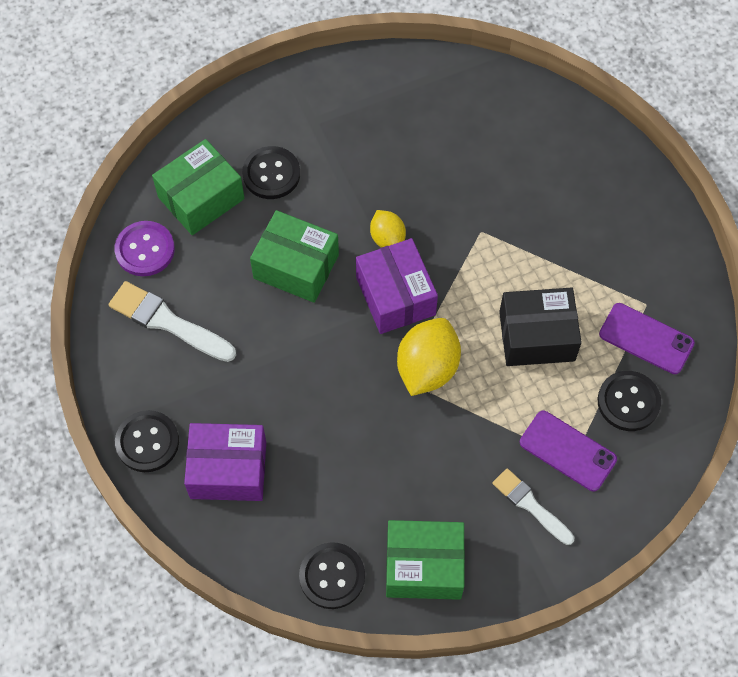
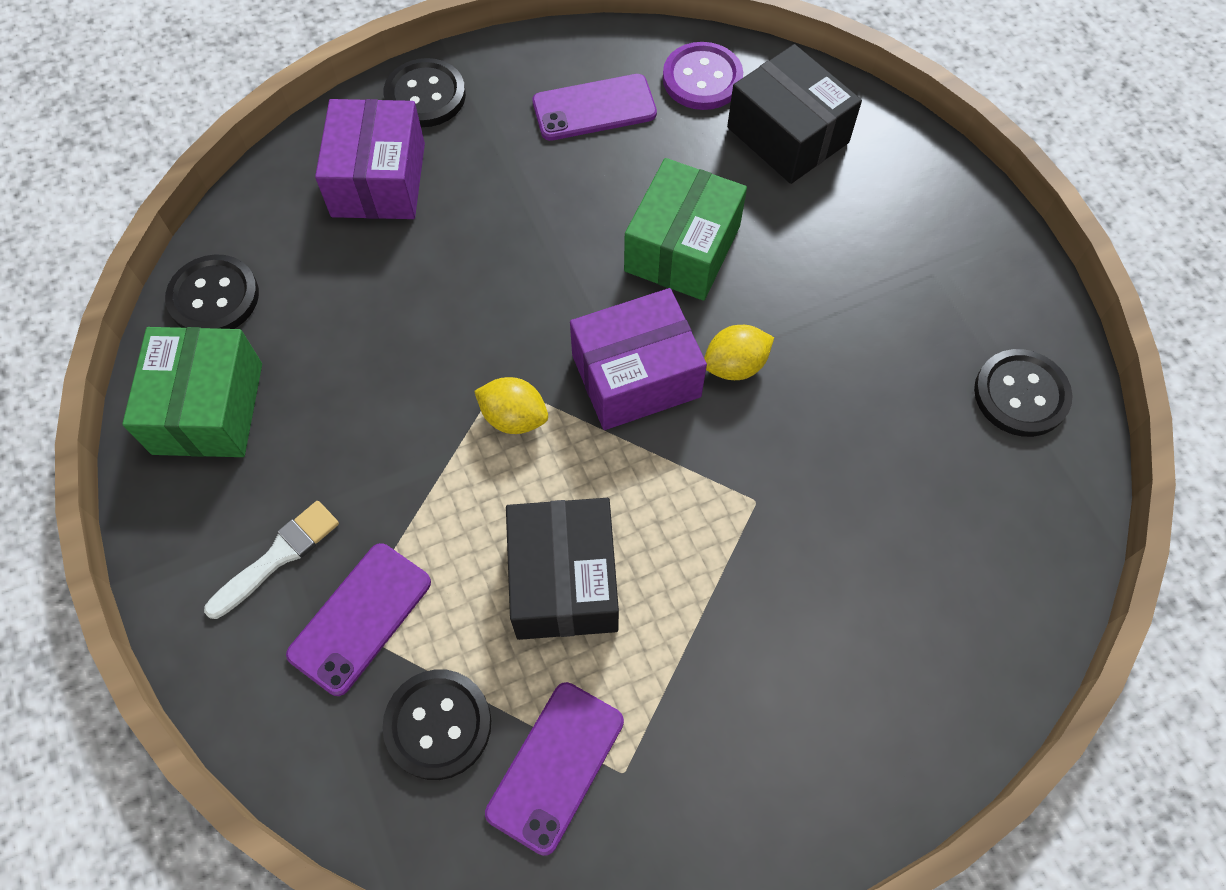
camera: 90 degrees right, 0 degrees up
white brush [109,281,236,362] -> purple phone [532,74,657,141]
green box [152,139,245,235] -> black box [727,44,862,184]
black button [242,146,300,199] -> black button moved to [974,349,1072,437]
yellow lemon [397,318,461,396] -> yellow lemon [474,377,548,434], size x0.59

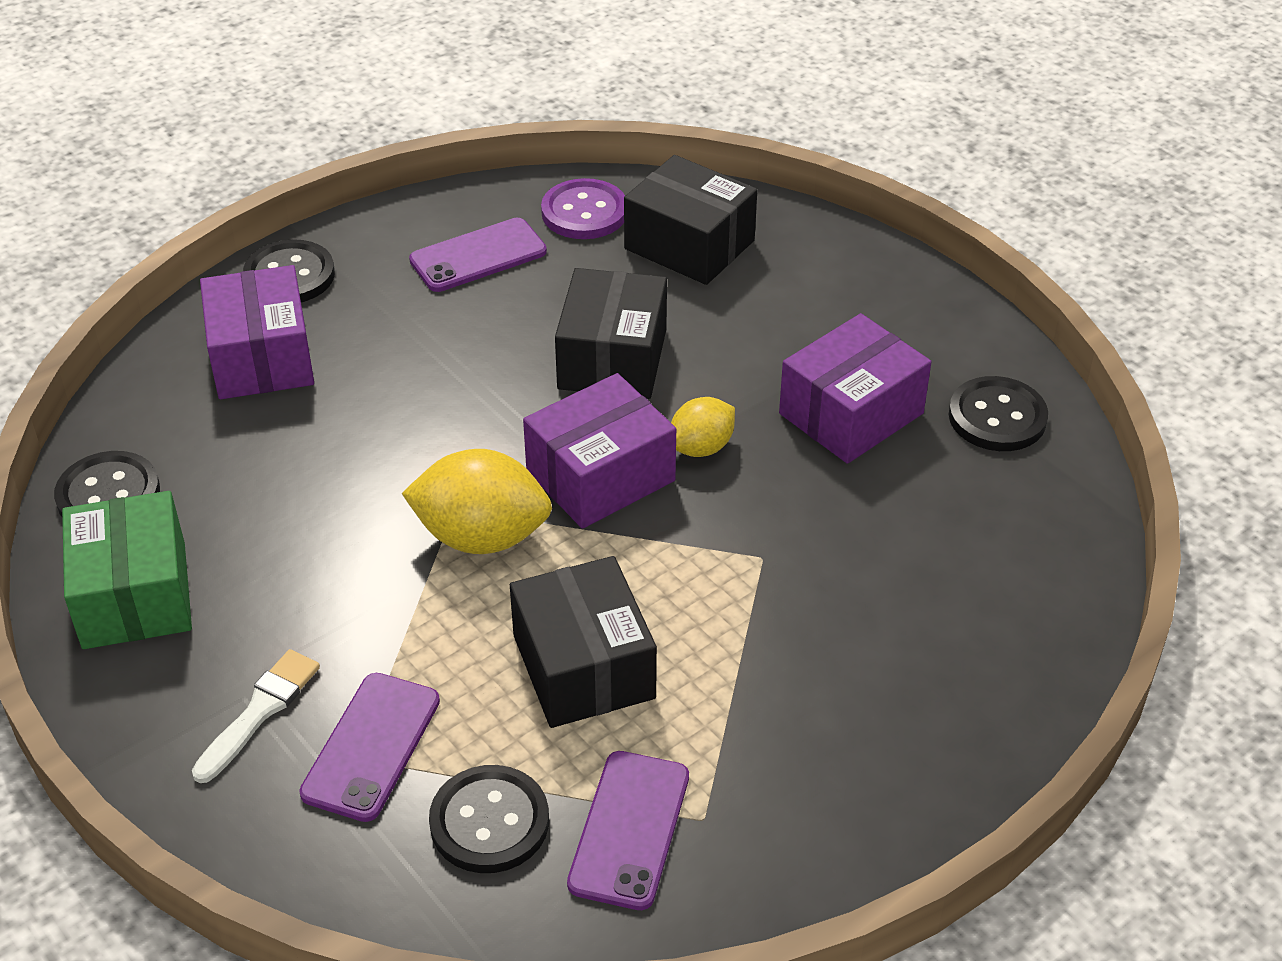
camera: 15 degrees left, 20 degrees down
yellow lemon [474,377,548,434] -> yellow lemon [402,449,552,554], size x1.71
green box [624,158,747,301] -> black box [555,268,667,399]
none -> purple box [779,313,931,464]

